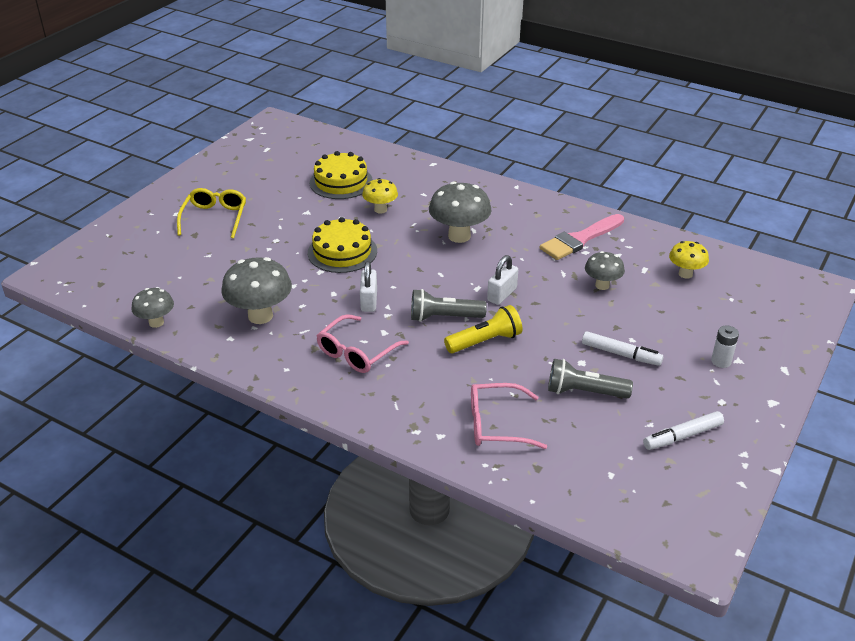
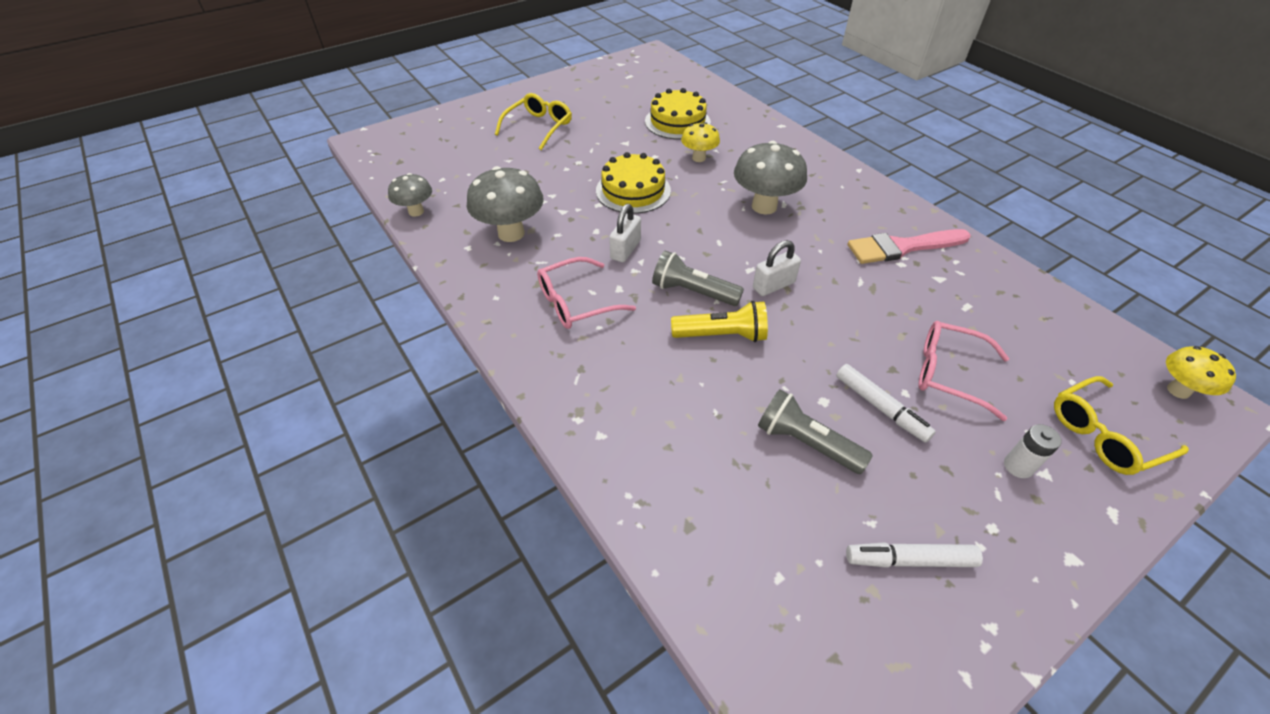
camera: 25 degrees right, 10 degrees up
pink glasses [471,383,547,449] -> pink glasses moved to [918,321,1009,421]
grey mushroom [585,251,625,290] -> none
yellow mushroom [669,241,709,279] -> yellow mushroom moved to [1166,346,1236,399]
none -> yellow glasses [1054,376,1189,475]

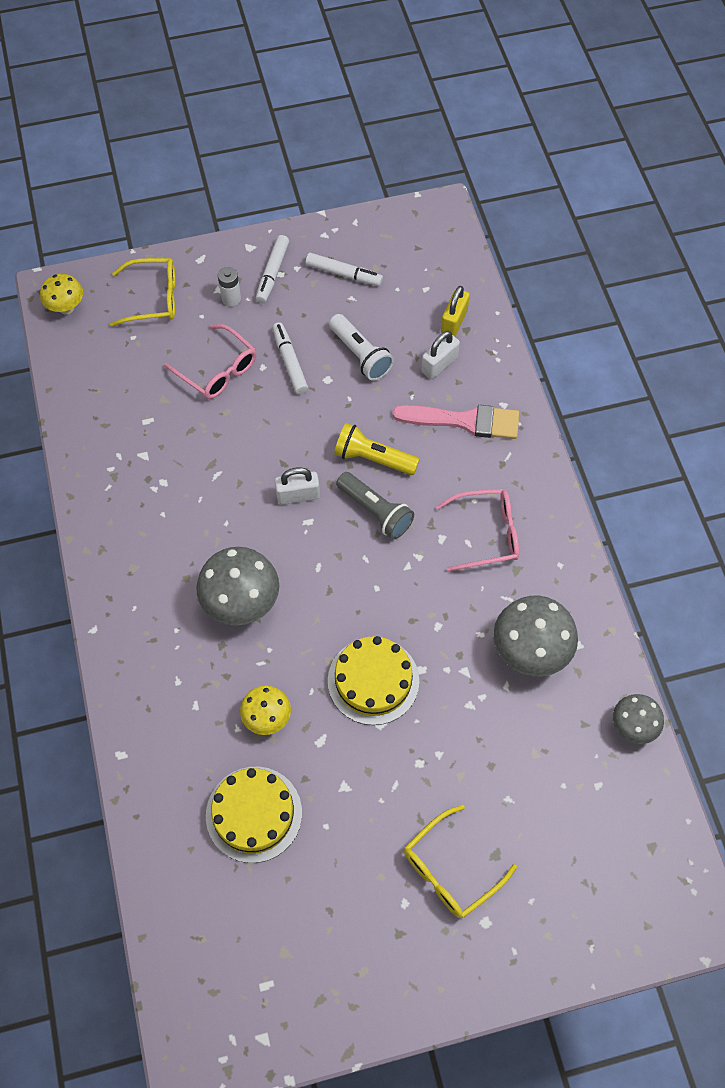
camera: 160 degrees left, 15 degrees up
white padlock [609,204,641,262] -> white padlock moved to [421,331,460,379]
grey flashlight [758,389,873,474] -> white flashlight [329,314,394,381]
pink brush [847,229,971,264] -> pink brush moved to [392,405,519,439]
none -> white marker [256,235,289,303]
none -> yellow padlock [441,286,470,337]

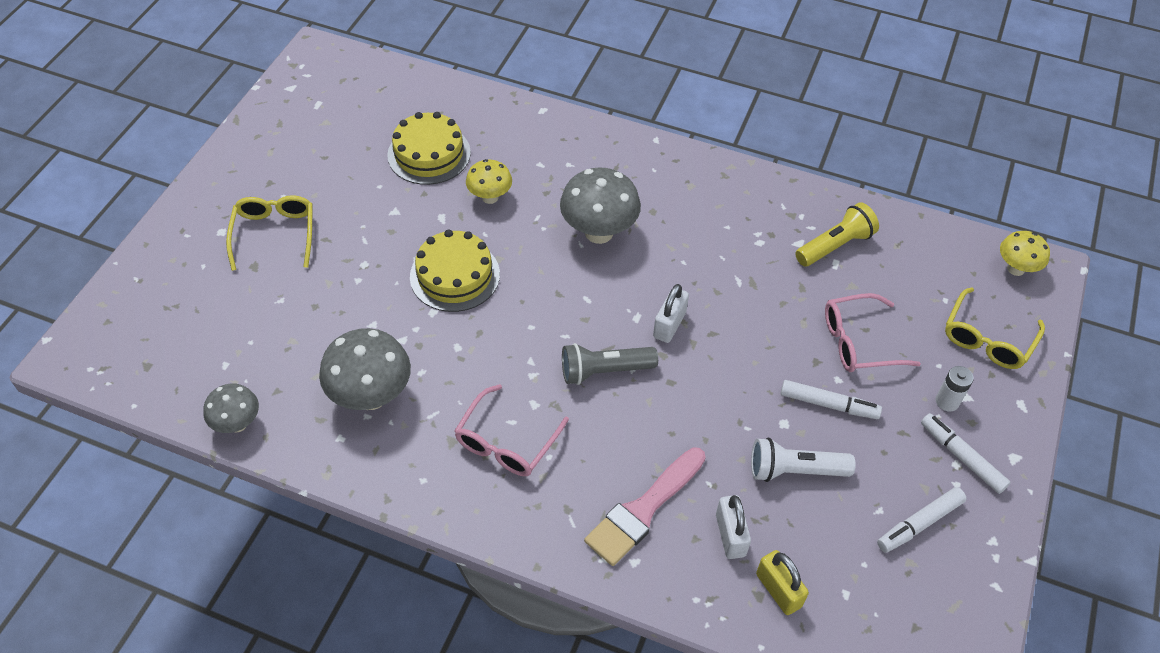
camera: 125 degrees right, 10 degrees down
yellow flashlight [334,423,420,475] -> yellow flashlight moved to [795,202,879,267]

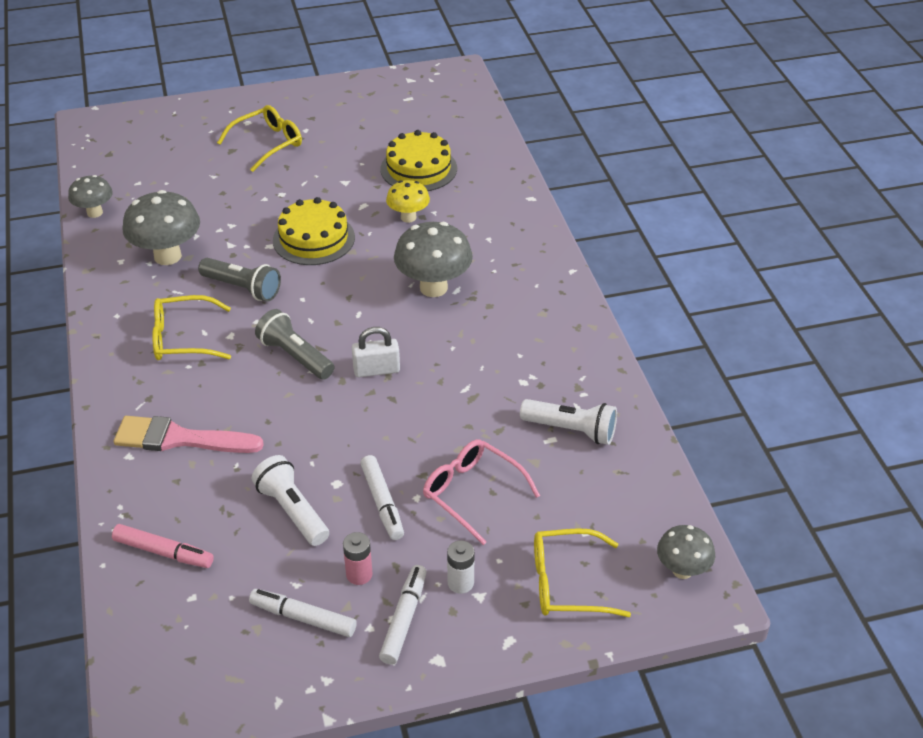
camera: 55 degrees right, 10 degrees down
pink glasses [454,384,569,476] -> yellow glasses [152,295,231,360]
white padlock [716,495,751,559] -> none
yellow padlock [756,550,809,615] -> pink marker [112,524,214,568]
yellow flashlight [795,202,879,267] -> white flashlight [520,399,617,445]
yellow mushroom [1000,231,1050,276] -> grey mushroom [657,525,715,579]
none -> grey flashlight [198,258,281,302]
none -> pink battery [343,532,373,585]

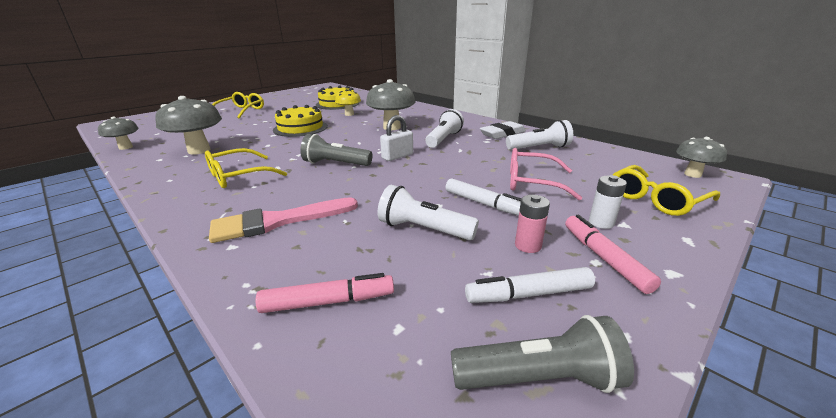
camera: 30 degrees left, 15 degrees down
grey flashlight [198,258,281,302] -> grey flashlight moved to [451,315,634,393]
white marker [379,565,427,665] -> pink marker [565,215,661,294]
none -> white flashlight [426,109,464,148]
none -> white eraser [480,121,526,139]

